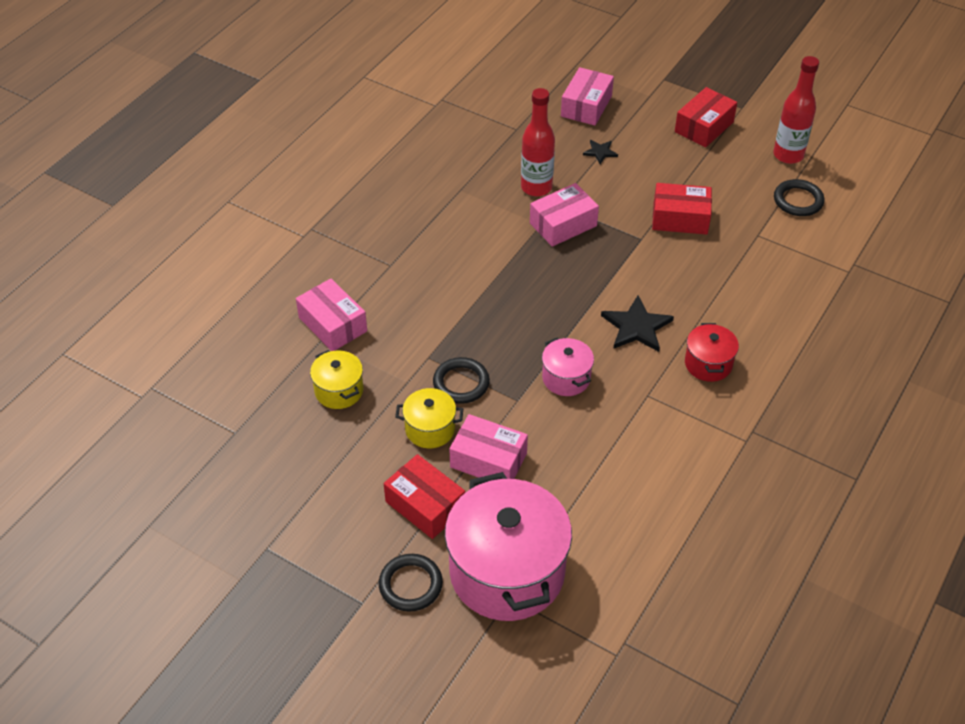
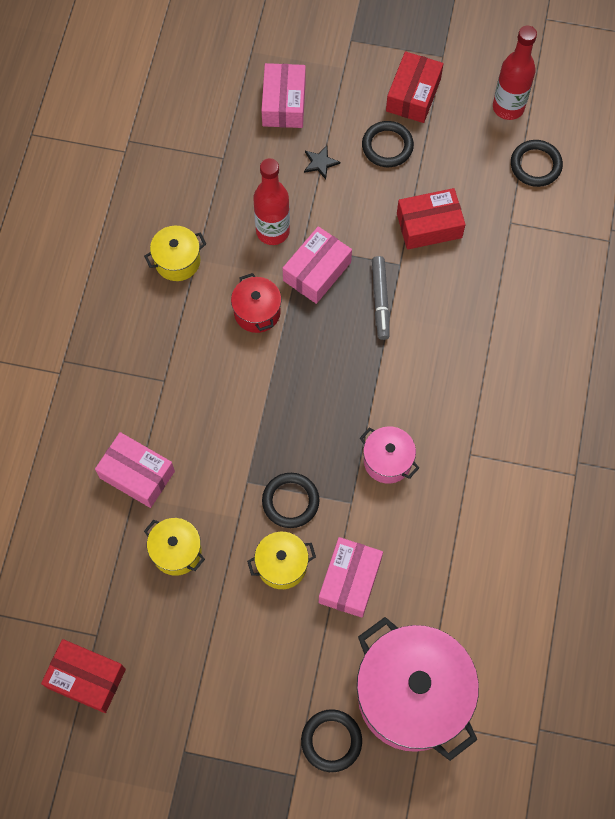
camera: 20 degrees left, 20 degrees up
red box [384,454,465,539] -> red box moved to [41,639,126,713]
pink box [449,414,528,479] -> pink box turned 75 degrees counterclockwise [319,537,383,618]
black star [601,295,674,352] -> none
red pot [685,323,739,382] -> red pot moved to [231,273,281,333]
none -> yellow pot [144,226,206,281]
none -> black ring [362,121,414,167]
none -> grey marker [372,256,390,340]

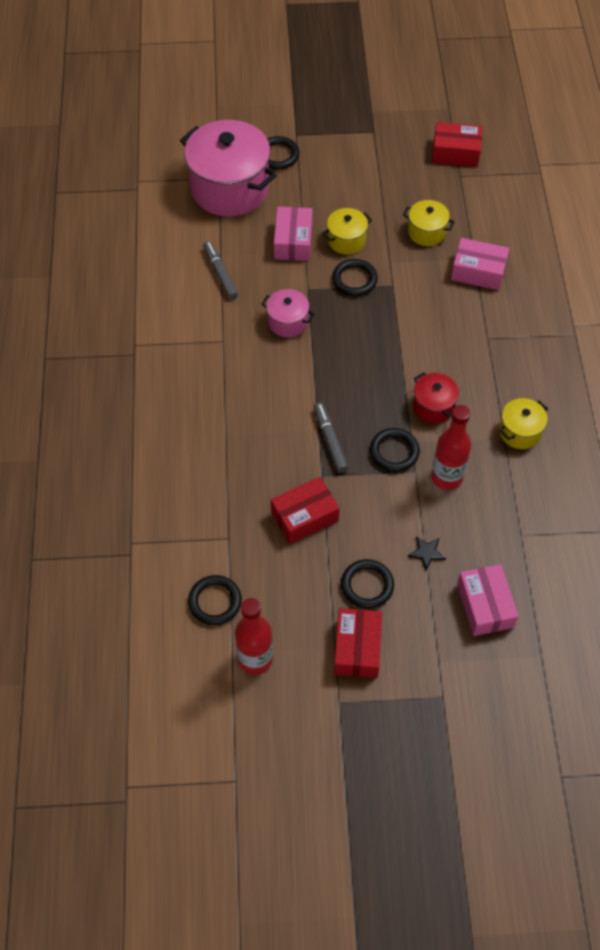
camera: 165 degrees right, 10 degrees down
pink box [283,226,352,304] -> black ring [370,428,420,472]
none -> grey marker [203,241,238,300]

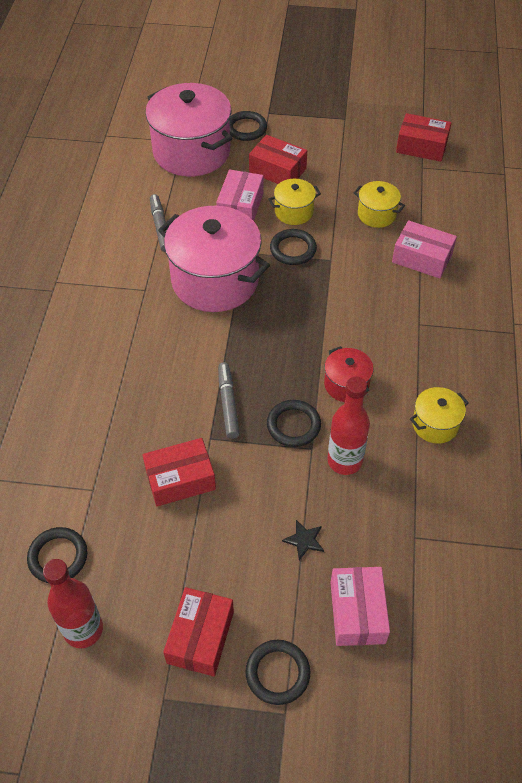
camera: 10 degrees right, 5 degrees down
pink pot [261,289,314,338] -> pink pot [158,206,270,312], size x2.11
black ring [341,559,394,609] -> black ring moved to [245,640,310,705]
none -> red box [249,135,307,184]

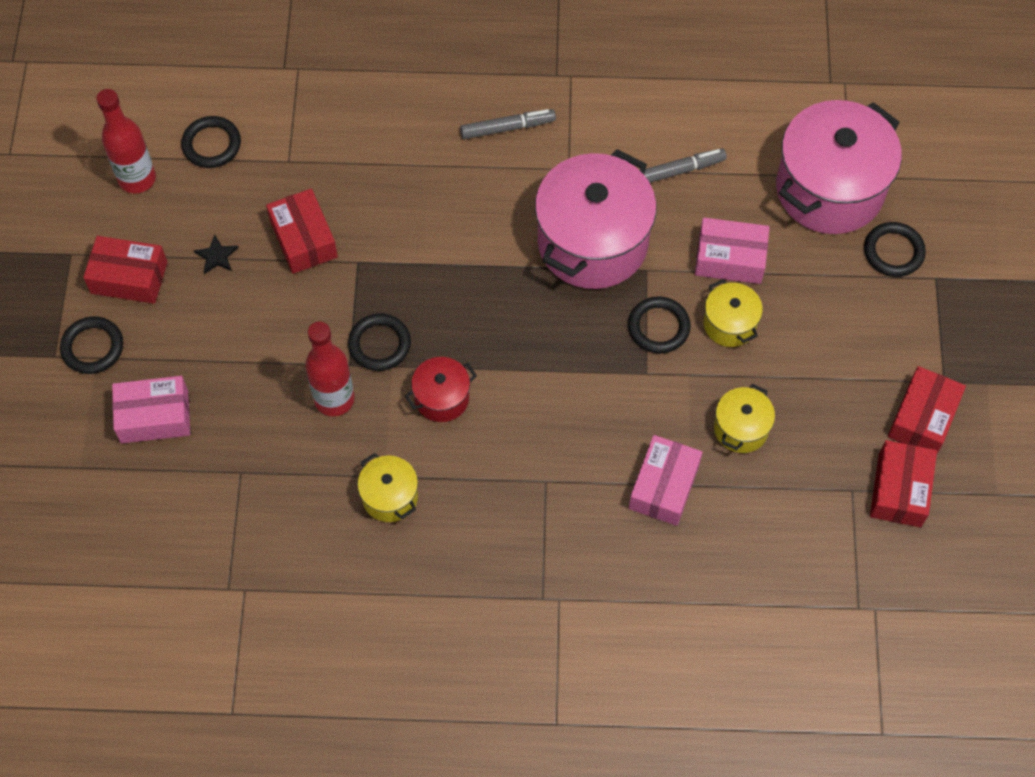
camera: 85 degrees right, 10 degrees up
grey marker [218,362,240,439] -> grey marker moved to [460,109,556,139]
red box [249,135,307,184] -> red box moved to [888,366,966,454]
black star [282,520,324,560] -> black star moved to [194,235,239,274]

